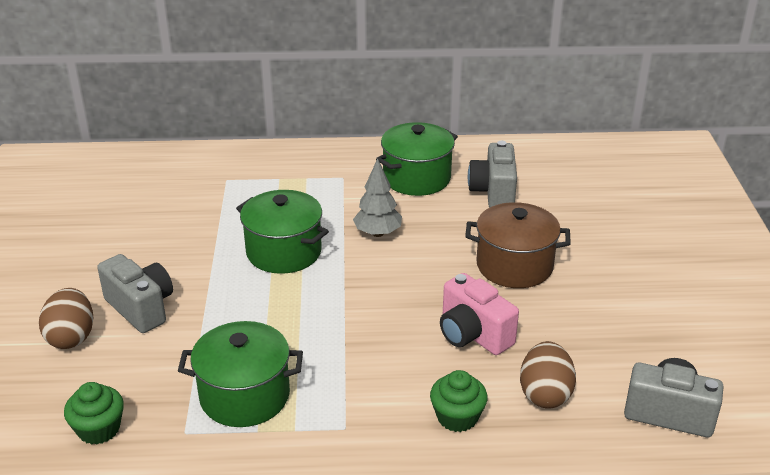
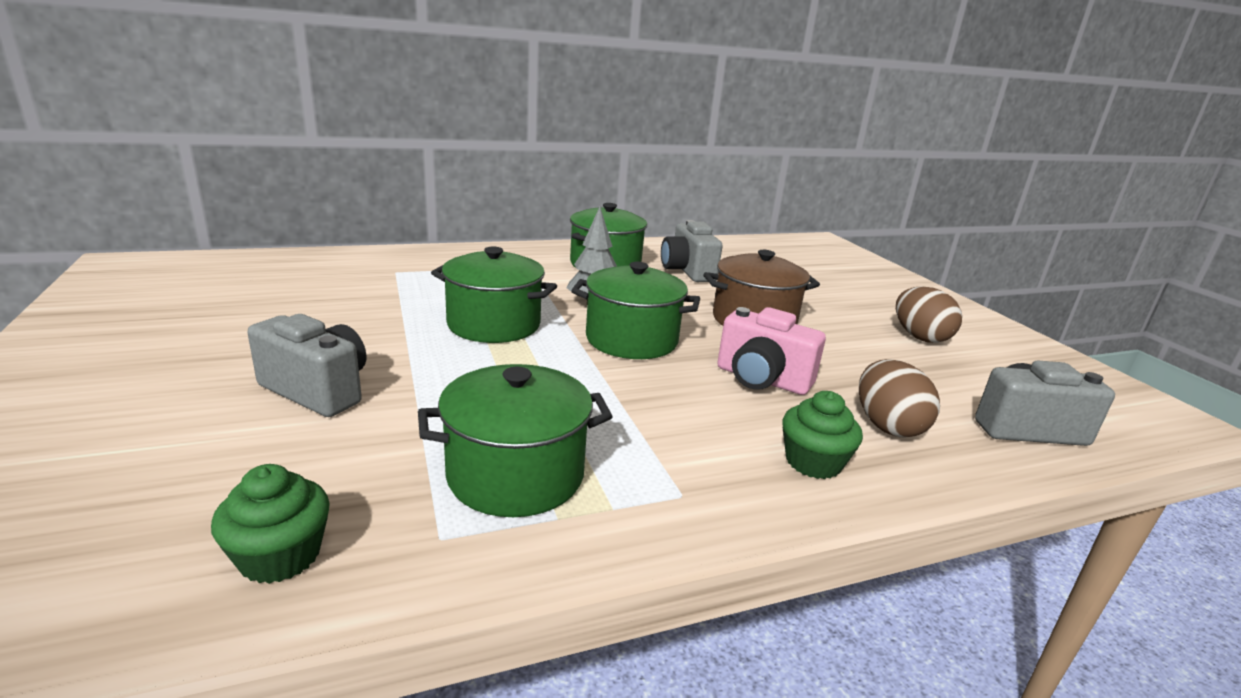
camera: 20 degrees left, 10 degrees down
brown egg [39,288,93,349] -> brown egg moved to [896,286,962,343]
none -> green pot [571,262,700,359]

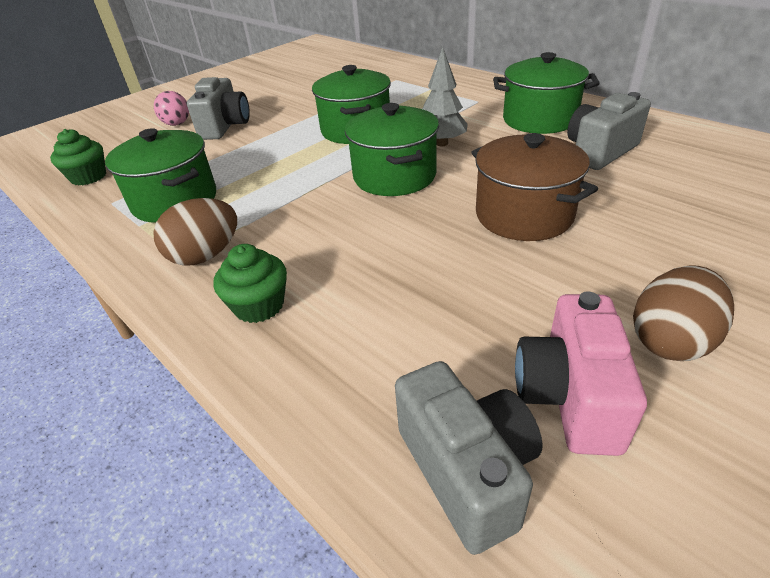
camera: 70 degrees right, 15 degrees up
pink camera [717,307,826,395] -> pink camera moved to [515,291,647,456]
brown egg [859,359,940,438] -> brown egg moved to [153,198,237,266]
none -> pink ball [154,91,189,126]

